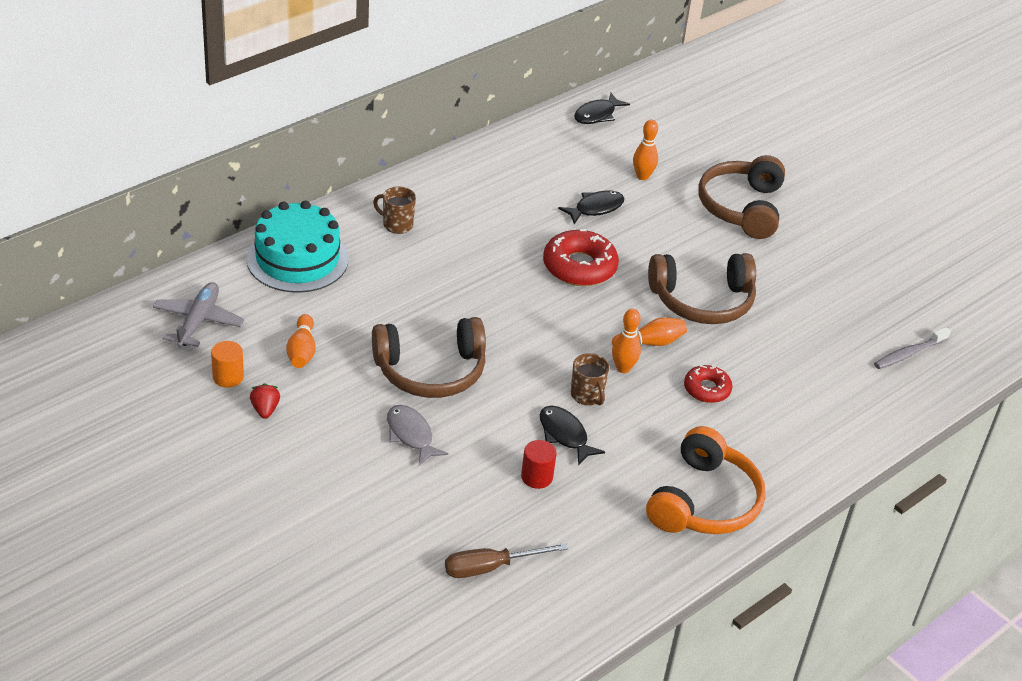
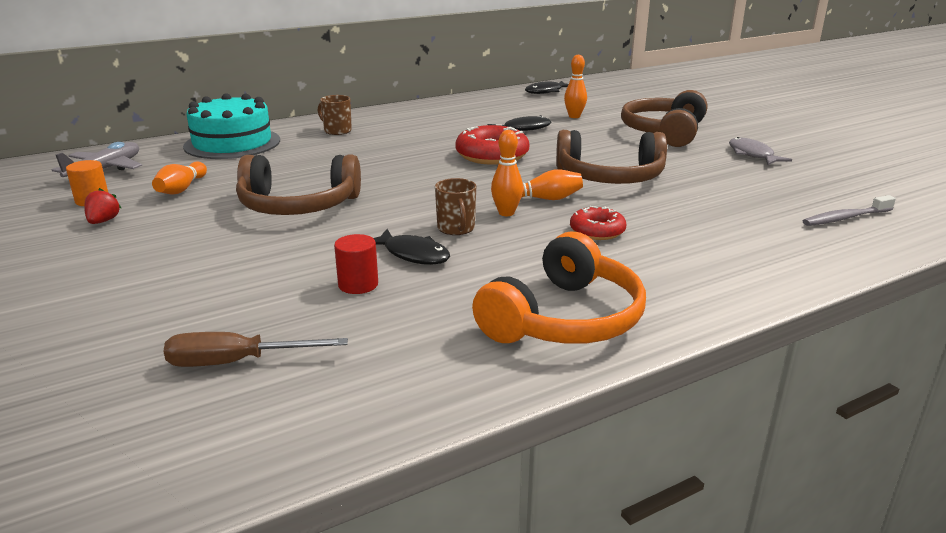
camera: 15 degrees right, 15 degrees down
grey fish [387,405,448,465] -> grey fish moved to [729,137,792,165]
black fish [540,405,605,466] -> black fish turned 150 degrees clockwise [373,229,450,265]

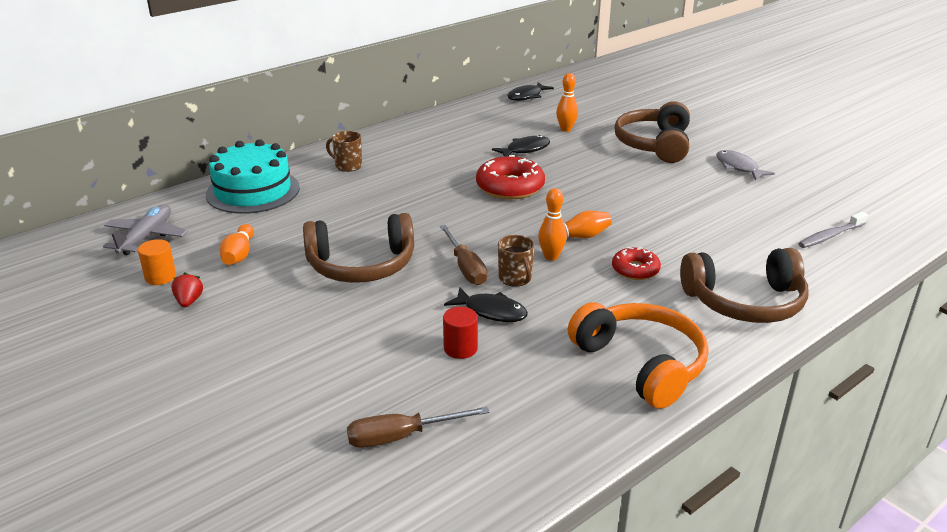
camera: 10 degrees left, 5 degrees up
orange headphones [472,231,646,344] -> orange headphones turned 60 degrees counterclockwise [568,302,708,409]
brown headphones [556,130,667,184] -> brown headphones moved to [680,248,808,323]
none -> brown screwdriver [440,225,487,285]

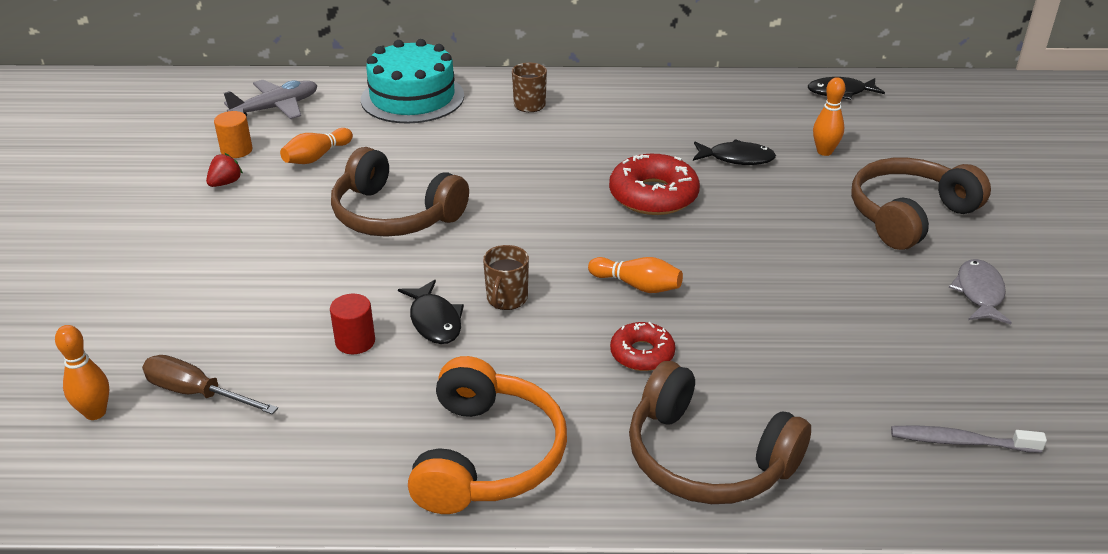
camera: 40 degrees right, 5 degrees up
brown screwdriver [440,225,487,285] -> none
orange bowling pin [538,188,567,261] -> orange bowling pin moved to [55,325,109,420]

